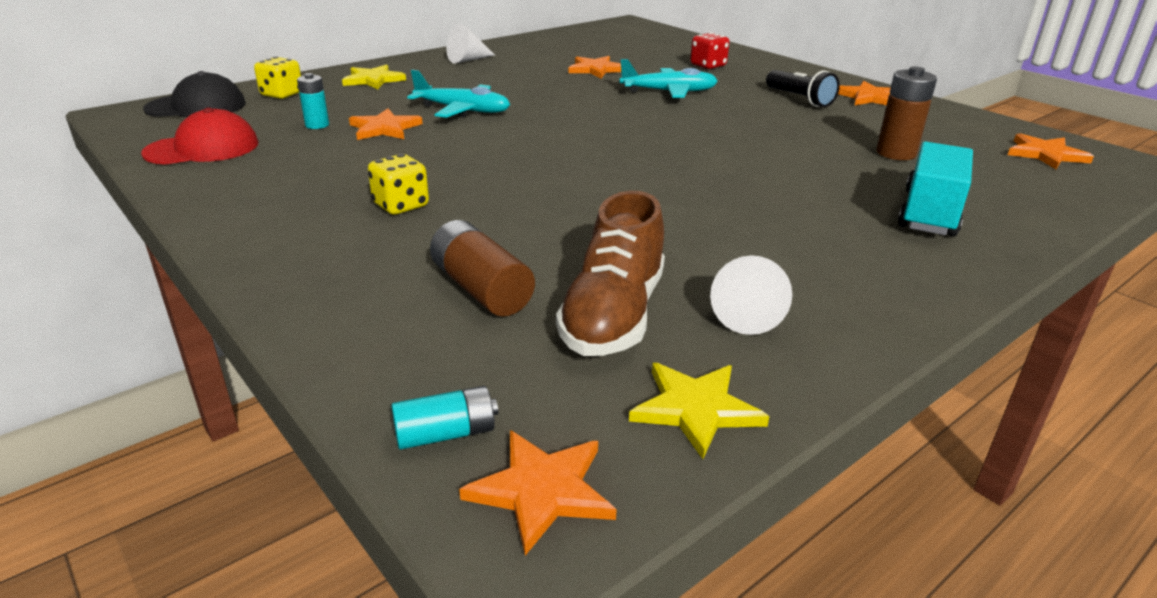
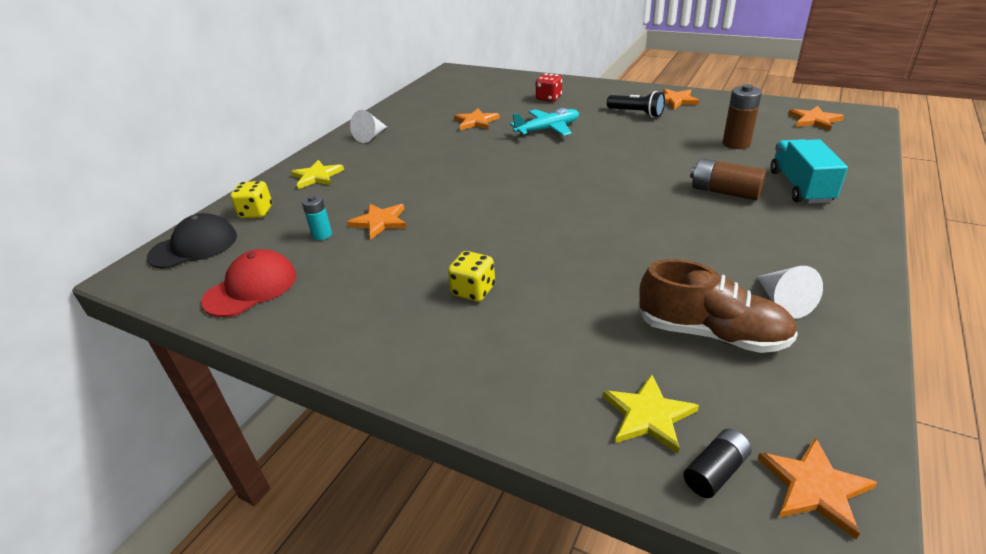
camera: 20 degrees left, 5 degrees up
turquoise battery [391,386,498,450] -> black battery [683,429,752,498]
turquoise plane [407,70,510,118] -> none
brown battery [430,220,535,316] -> brown battery moved to [690,158,766,200]
brown shoe [556,191,665,356] -> brown shoe turned 60 degrees counterclockwise [638,259,798,353]
yellow star [629,363,769,459] -> yellow star moved to [603,374,699,453]

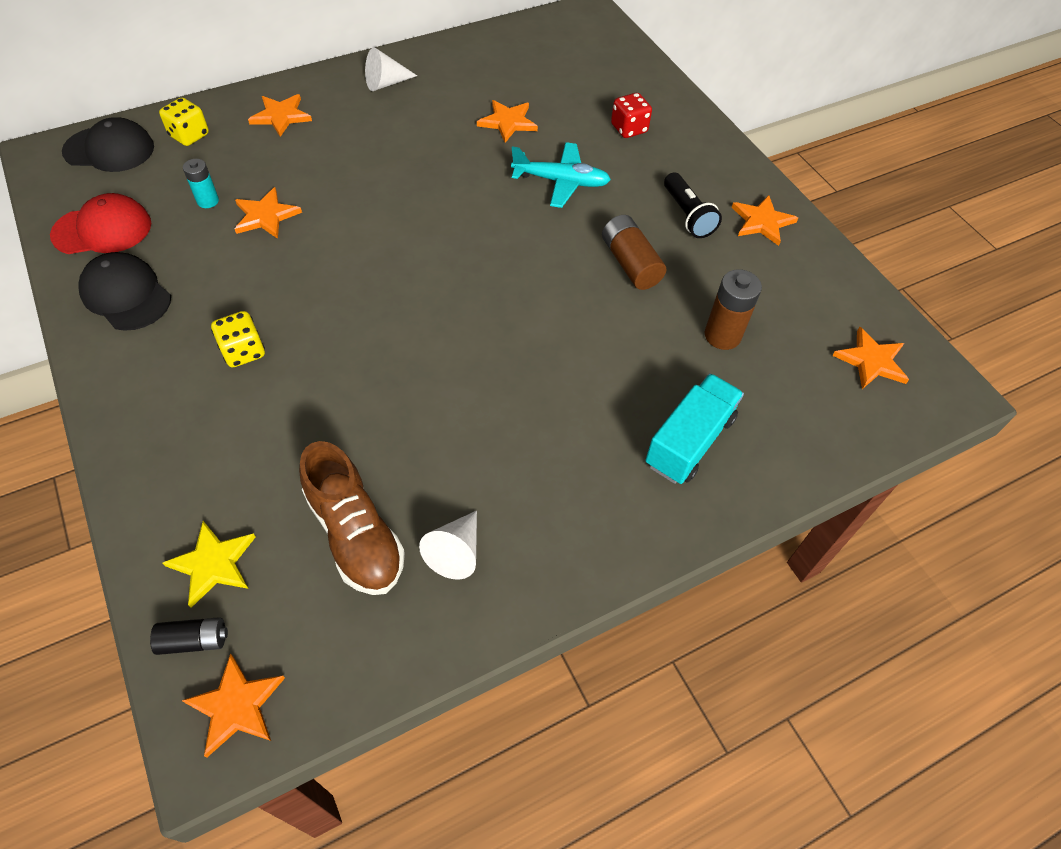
camera: 30 degrees right, 20 degrees up
yellow star [291,160,344,189] -> orange star [248,94,312,137]
brown battery [690,158,766,200] -> brown battery moved to [602,215,666,290]
none -> black cap [78,252,171,331]

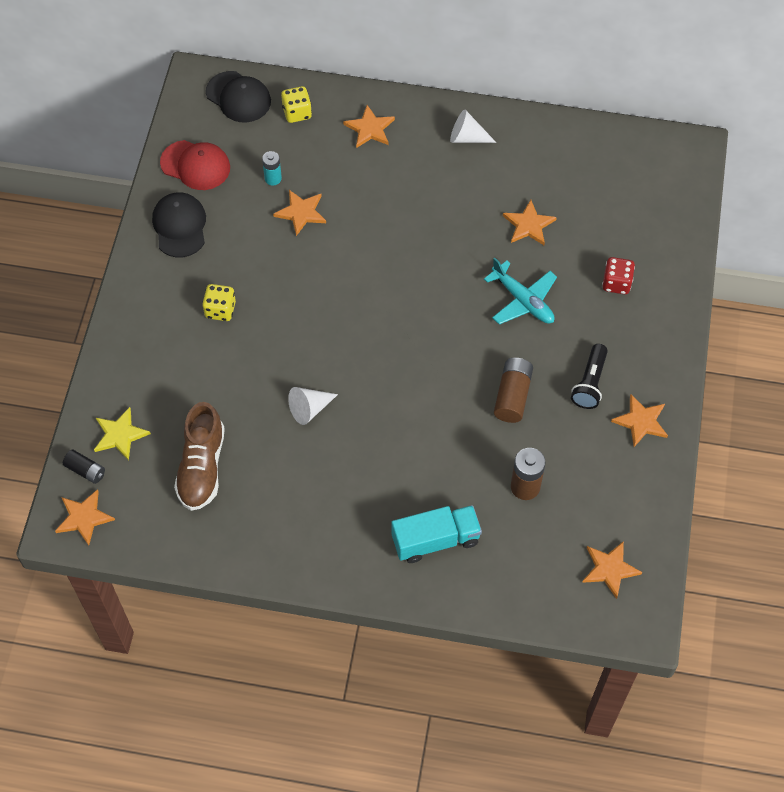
camera: 40 degrees right, 5 degrees up
white cone [419,511,477,580] -> white cone moved to [288,387,338,425]

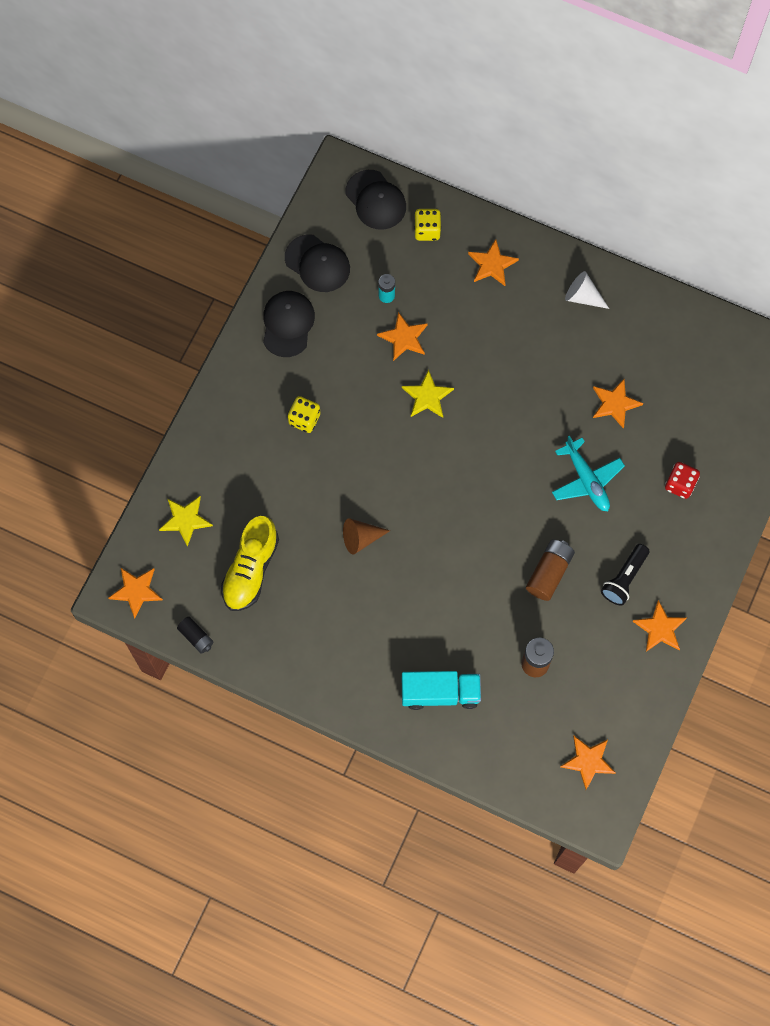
camera: 15 degrees right, 10 degrees up
black battery [63,450,105,484] -> black battery moved to [177,616,214,654]
red cap [160,140,230,190] -> black cap [285,234,350,292]
brown shoe [174,402,225,511] -> yellow shoe [221,516,279,611]
white cone [288,387,338,425] -> brown cone [343,518,390,555]
none -> yellow star [402,369,454,418]

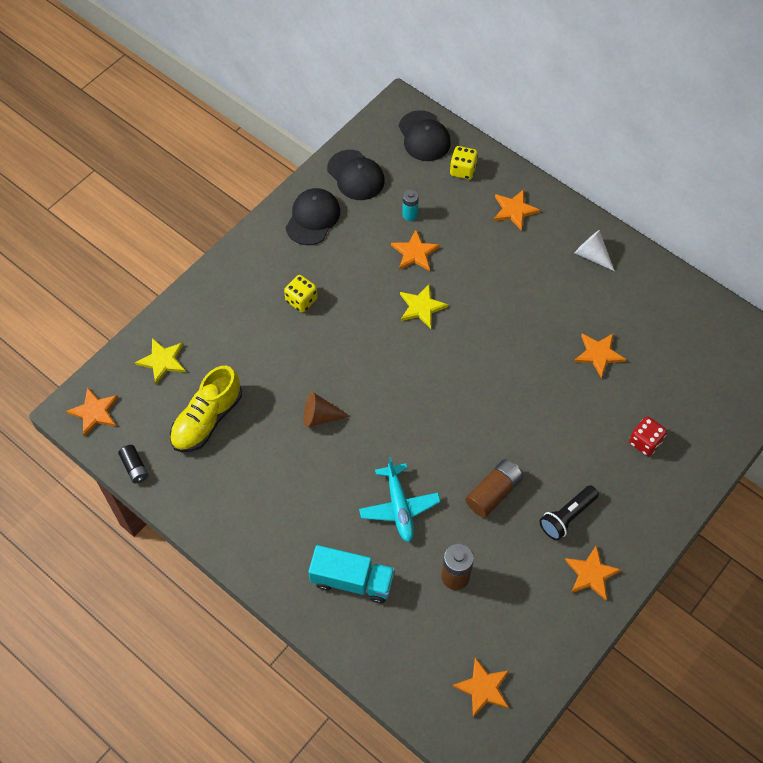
camera: 15 degrees right, 10 degrees down
turquoise plane [552,436,625,511] -> turquoise plane moved to [359,457,441,542]

